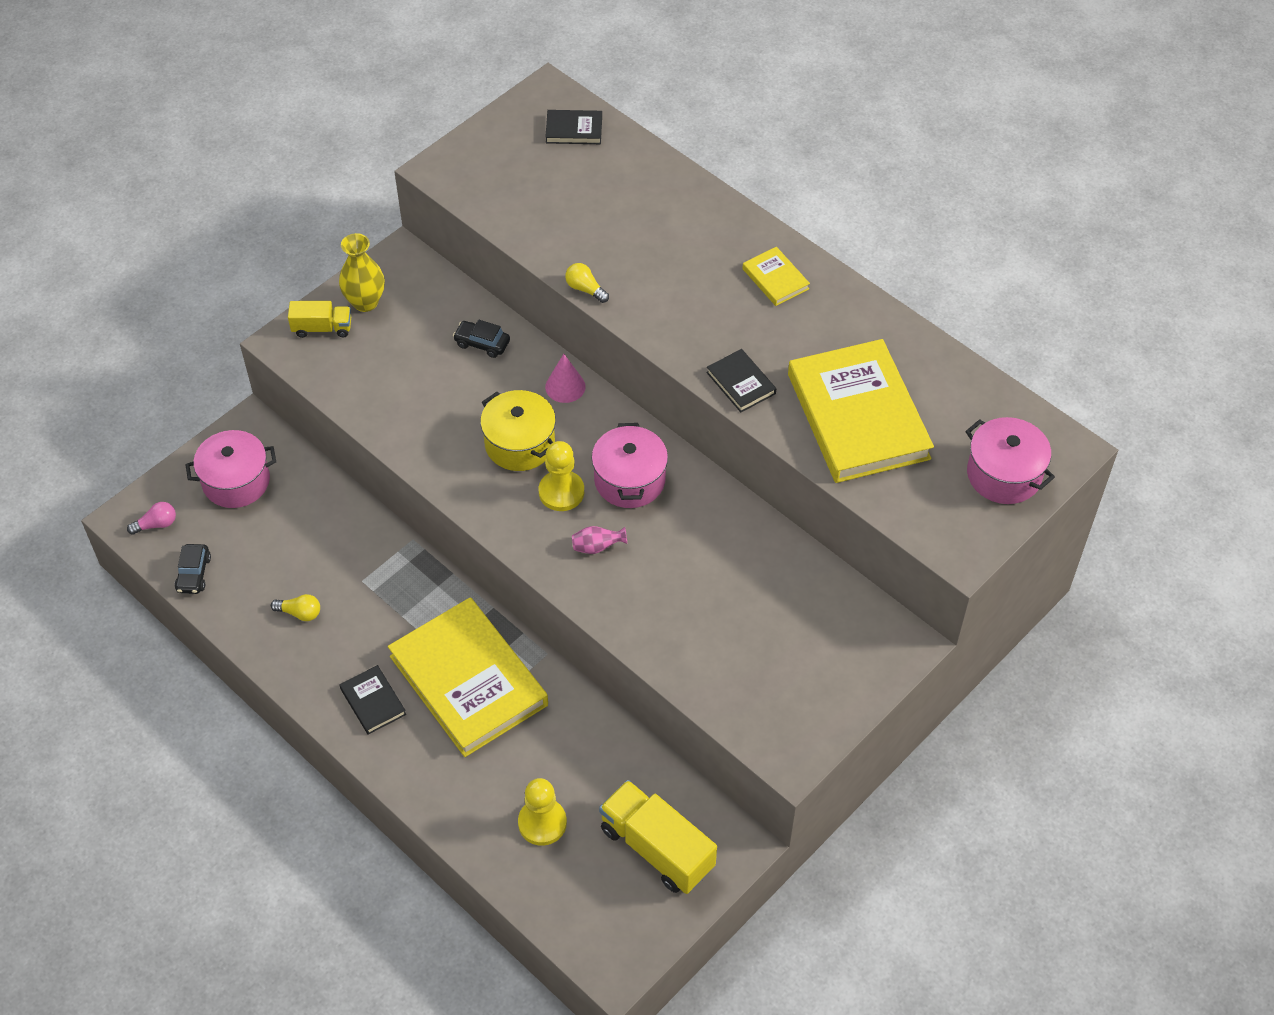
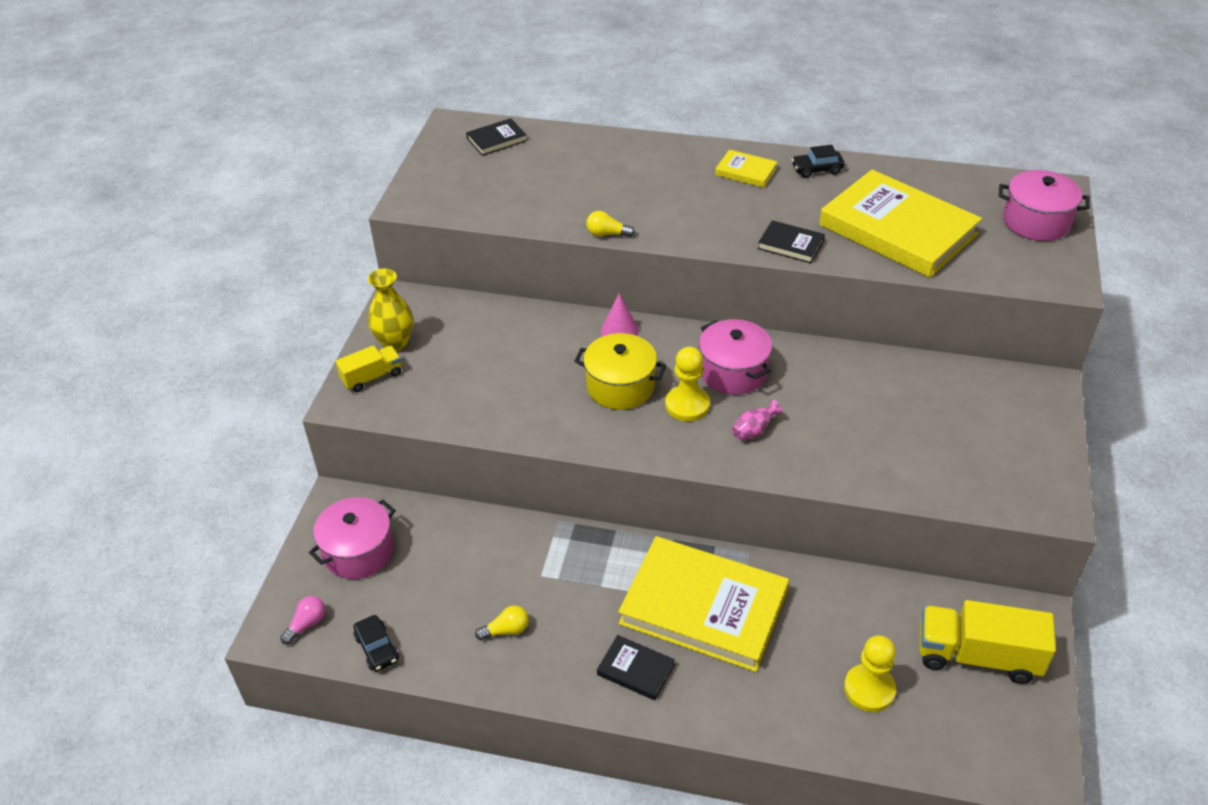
camera: 30 degrees left, 10 degrees down
black car [453,320,510,358] -> black car moved to [791,145,845,178]

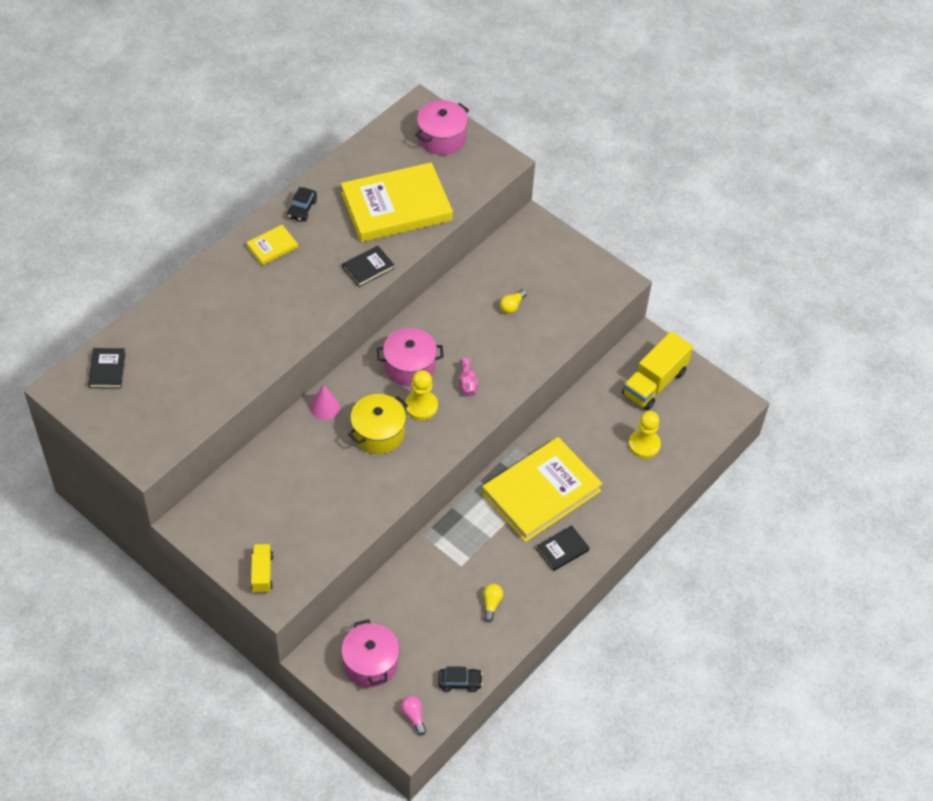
camera: 65 degrees left, 10 degrees up
yellow vase [368,269,413,351] -> none
yellow light bulb [586,211,635,237] -> yellow light bulb moved to [500,289,527,314]

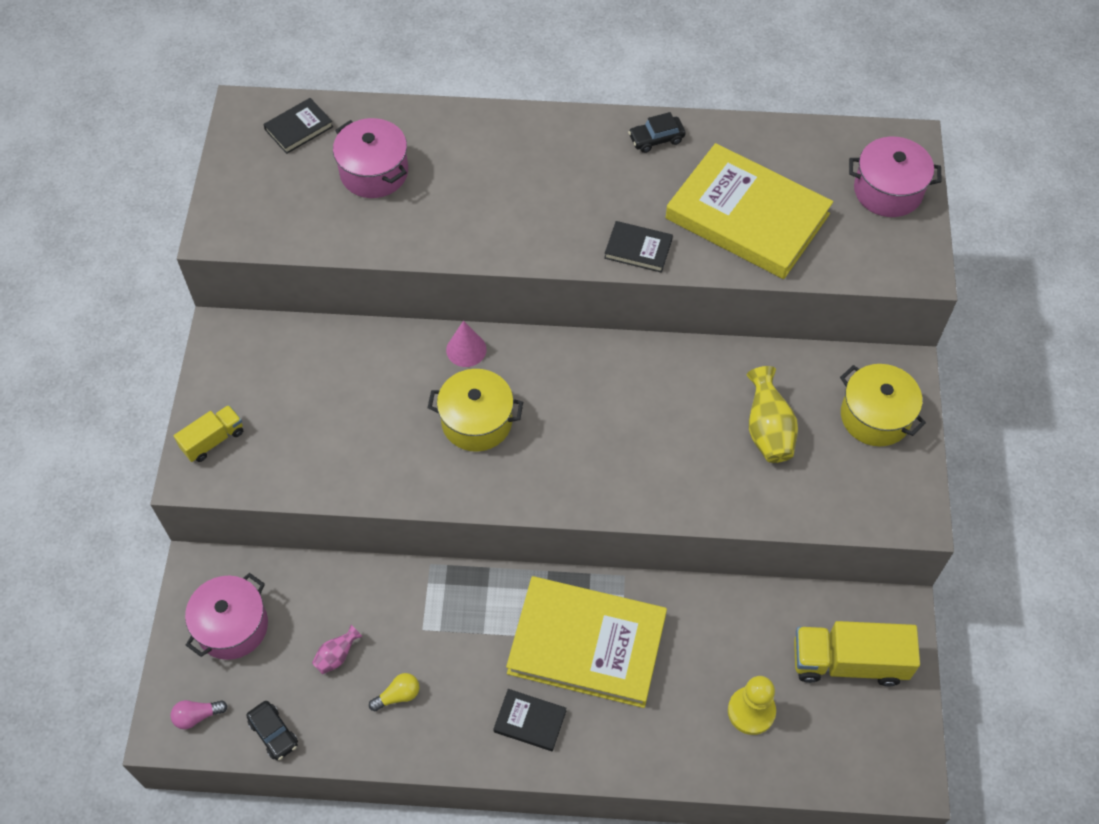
camera: 55 degrees right, 5 degrees up
yellow book [246,225,298,266] -> none
pink pot [377,328,444,386] -> pink pot moved to [333,118,408,198]
pink light bulb [401,696,426,735] -> pink light bulb turned 135 degrees counterclockwise [171,700,228,729]
yellow pawn [405,370,438,420] -> none
pink vase [459,358,478,396] -> pink vase moved to [312,625,363,674]
yellow light bulb [500,289,527,314] -> yellow vase [747,366,798,463]
none -> yellow pot [840,364,926,447]

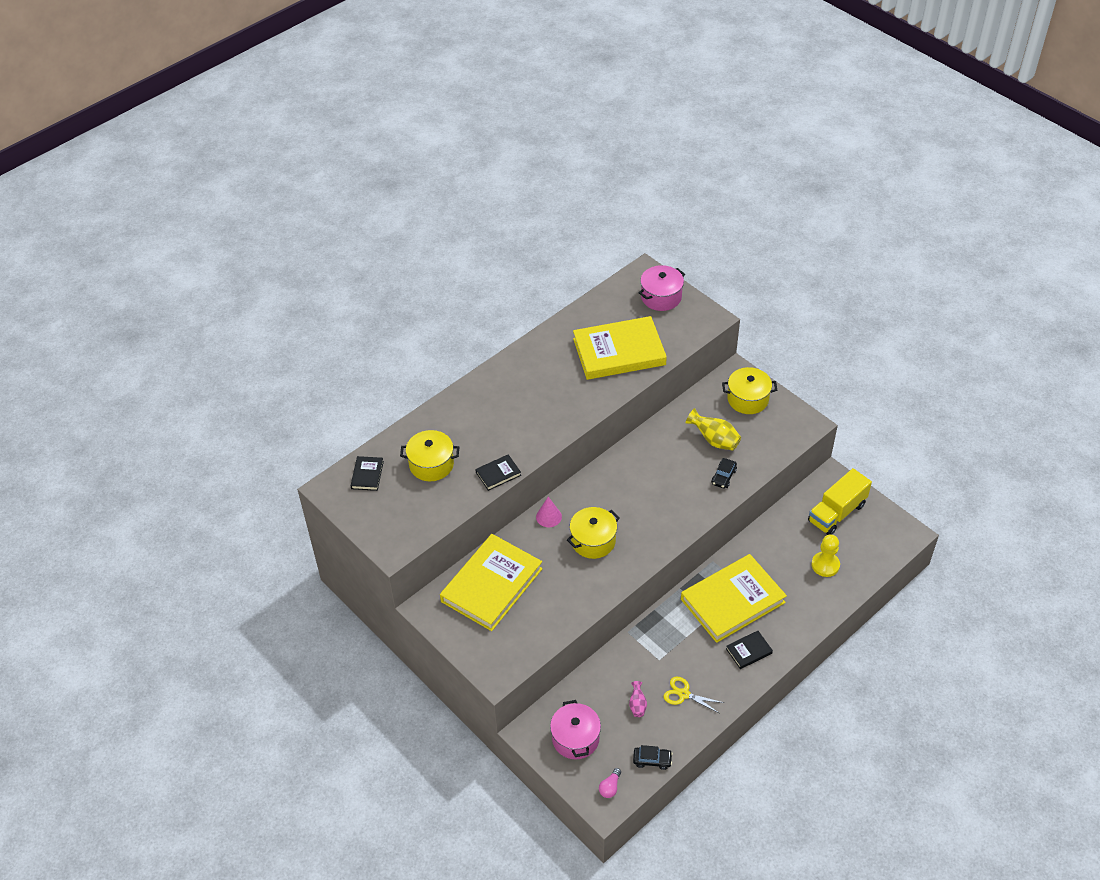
camera: 45 degrees left, 10 degrees down
yellow truck [174,405,243,462] -> none
pink pot [333,118,408,198] -> yellow pot [400,430,459,481]
yellow light bulb [369,673,419,711] -> yellow scissors [664,677,724,714]
black book [604,221,673,273] -> black book moved to [475,454,521,491]
black car [628,112,686,153] -> black car moved to [711,458,737,489]
none -> yellow book [440,534,543,631]

